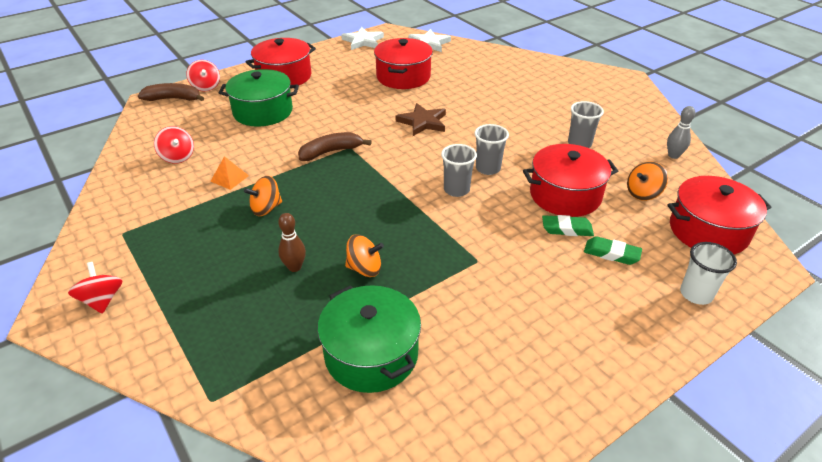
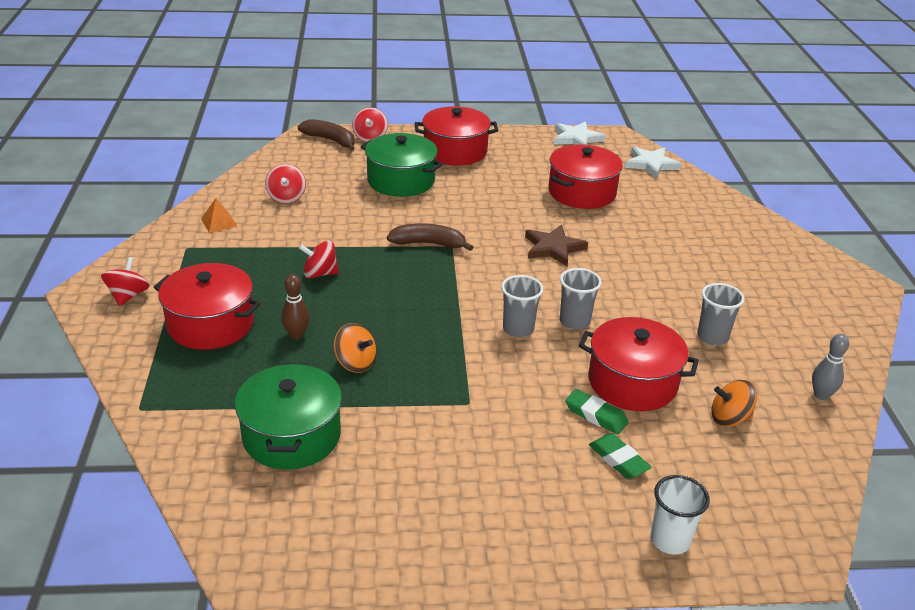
camera: 30 degrees right, 5 degrees down
orange pyramid [210,156,249,190] -> orange pyramid moved to [201,198,238,233]
orange spinning top [244,176,282,216] -> red spinning top [299,240,339,279]
red pot [667,176,772,254] -> red pot moved to [154,263,261,350]

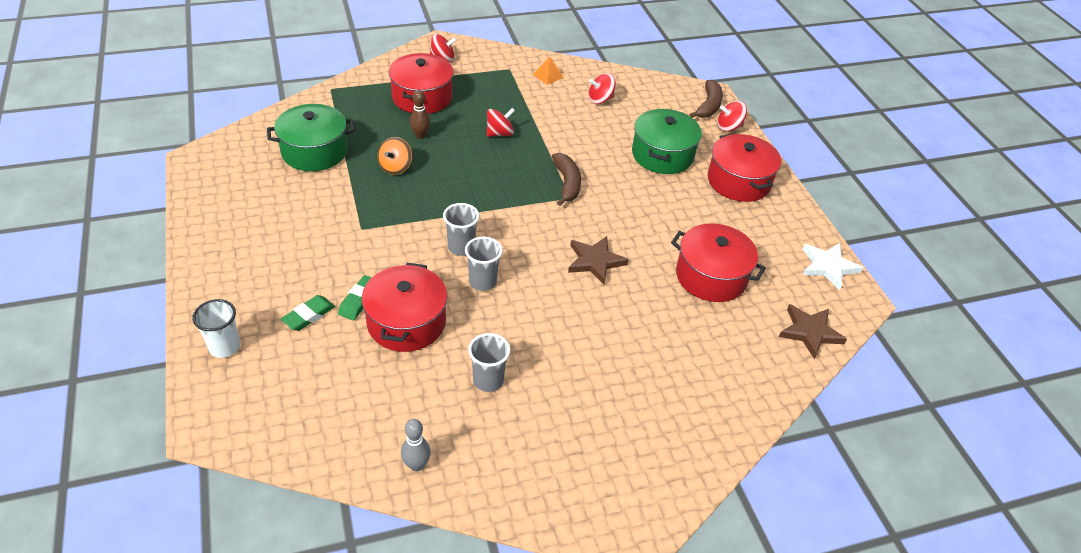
camera: 75 degrees right, 10 degrees up
red spinning top [299,240,339,279] -> red spinning top turned 75 degrees clockwise [487,108,515,137]
white star [625,146,682,178] -> brown star [779,304,847,359]
orange spinning top [711,380,757,427] -> none

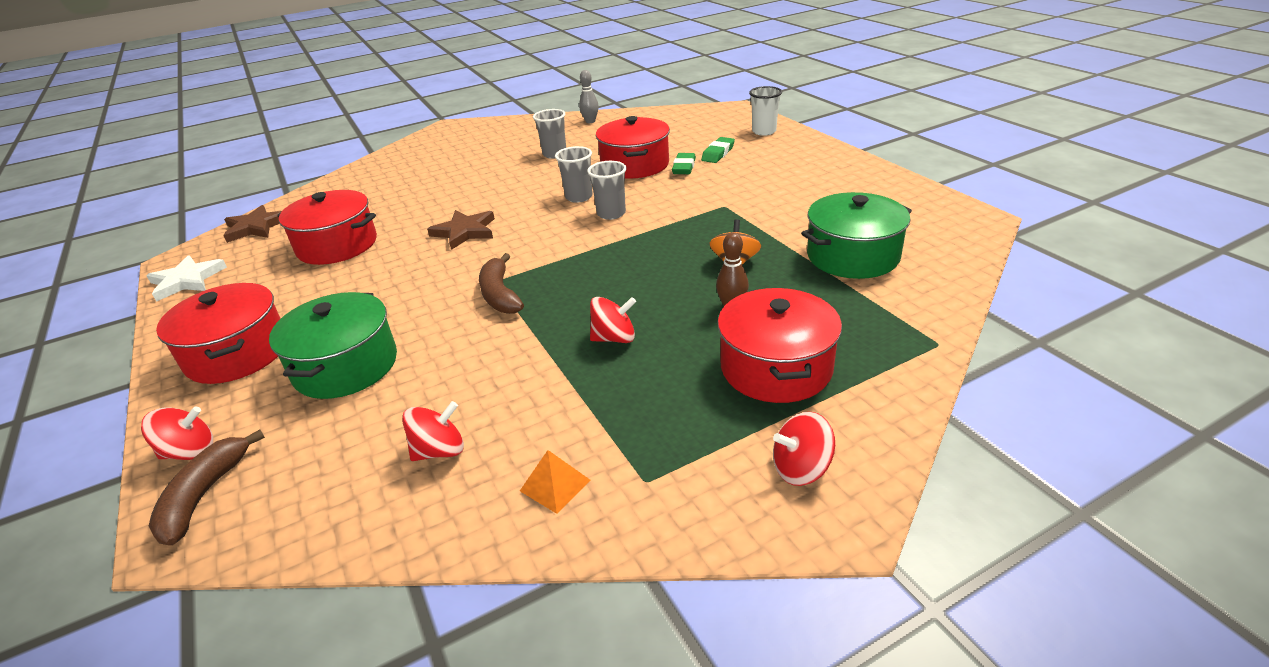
camera: 175 degrees right, 10 degrees down
red spinning top [487,108,515,137] -> red spinning top turned 150 degrees counterclockwise [590,297,636,343]

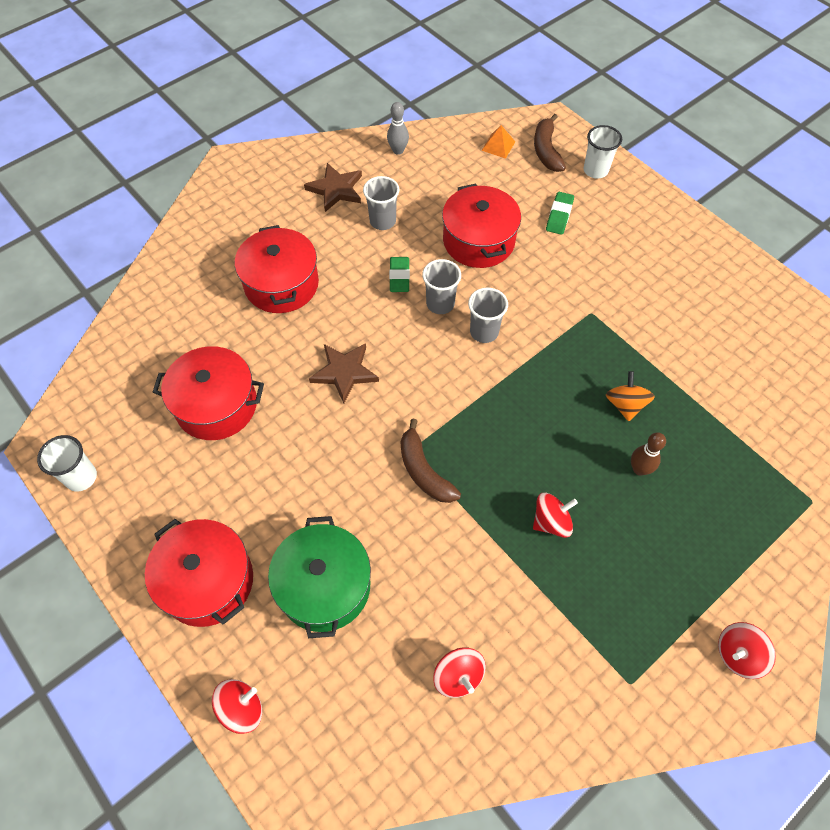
camera: 15 degrees left, 25 degrees up
white star [146,255,227,302] -> white cup [37,435,97,492]
brown banana [149,429,265,545] -> brown banana moved to [534,114,566,172]
brown star [223,205,282,243] -> brown star moved to [304,163,362,212]
red spinning top [402,401,464,461] -> red spinning top turned 105 degrees clockwise [433,647,486,698]
orange pyramid [520,450,591,514] -> orange pyramid moved to [481,125,515,159]
green eraser [672,153,696,174] -> green eraser moved to [389,257,410,292]
red pot [717,288,842,403] -> red pot moved to [235,225,319,313]
green pot [801,192,912,279] -> none

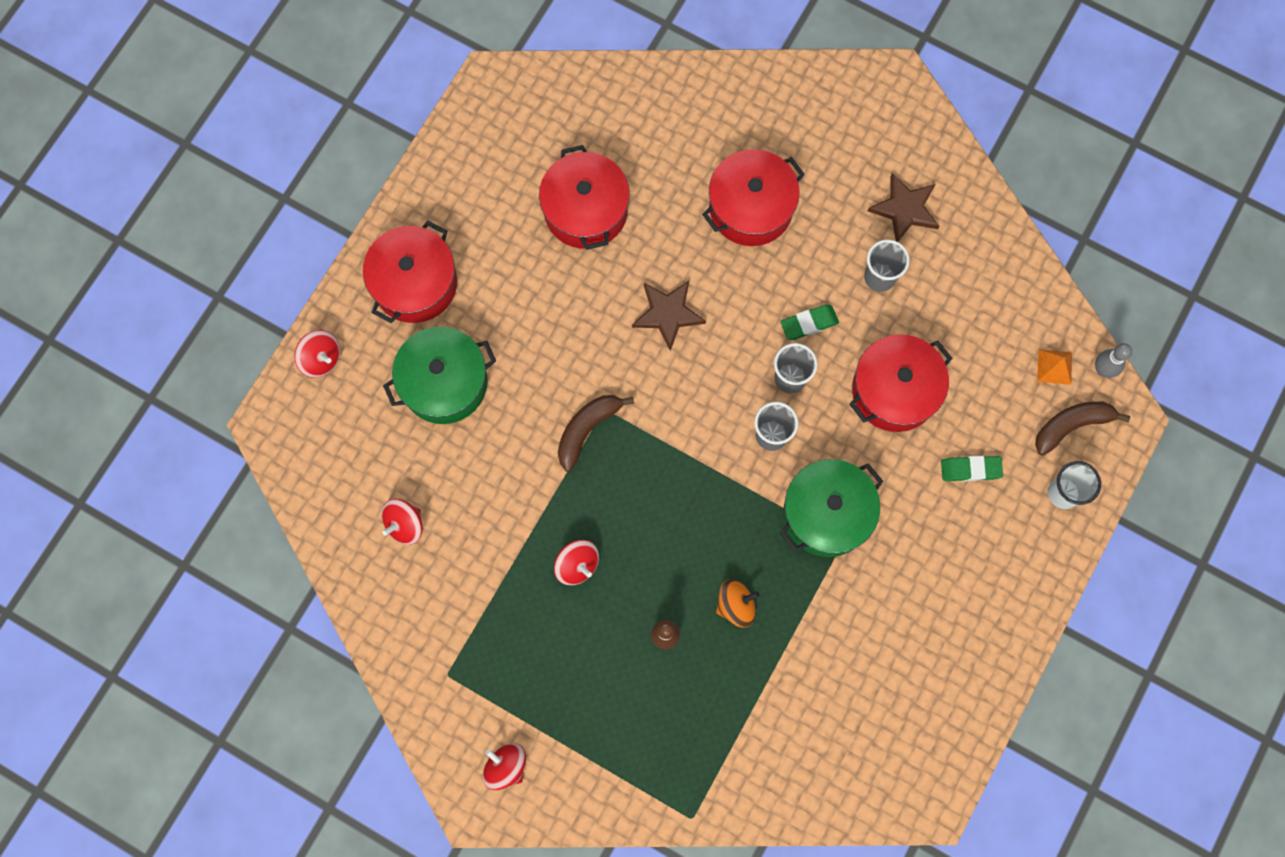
camera: 70 degrees right, 15 degrees up
white cup [37,435,97,492] -> none
grey bowling pin [387,102,409,155] -> grey bowling pin moved to [1095,343,1132,378]
none -> green pot [780,459,883,557]

